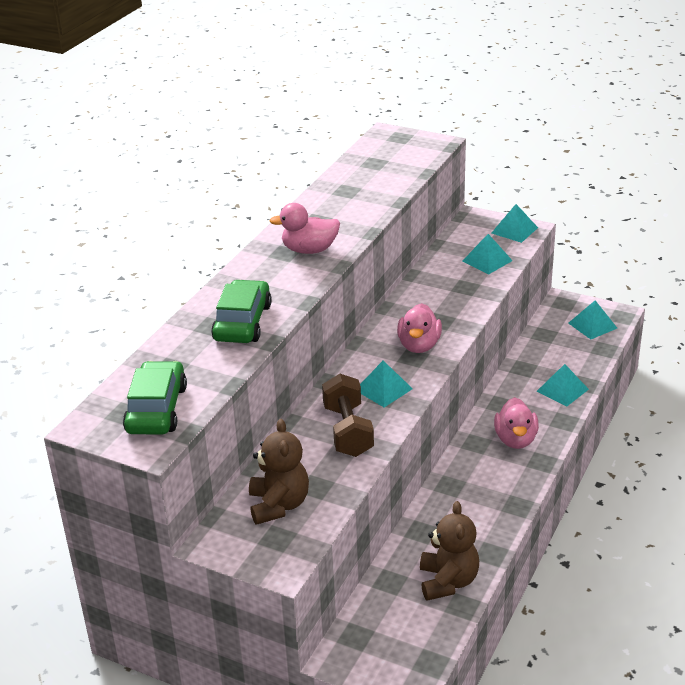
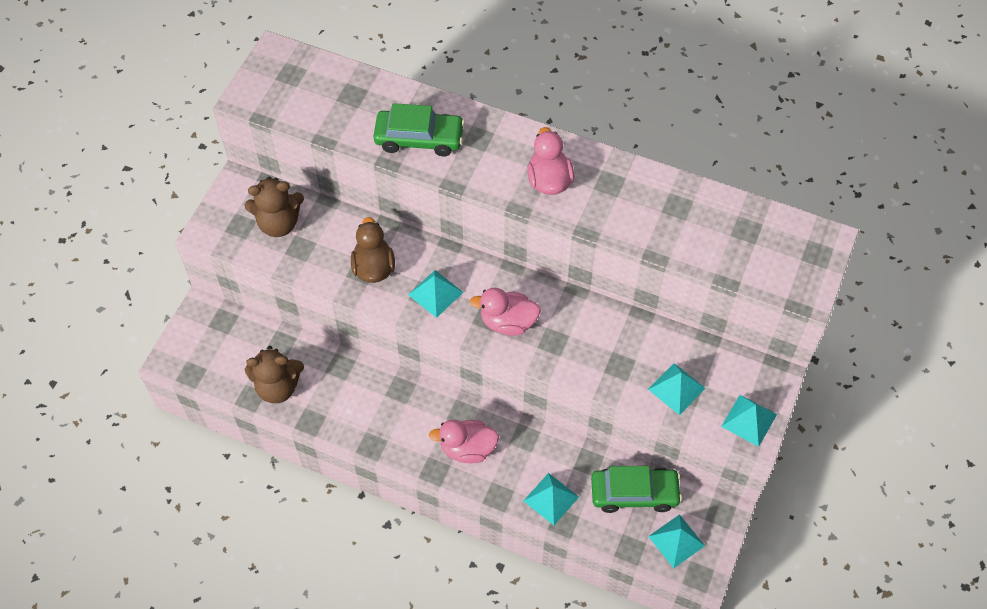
camera: 85 degrees right, 25 degrees up
green car [123,361,187,434] -> green car moved to [591,466,682,513]
brown dumbbell [322,374,374,457] -> brown duck [351,217,395,283]

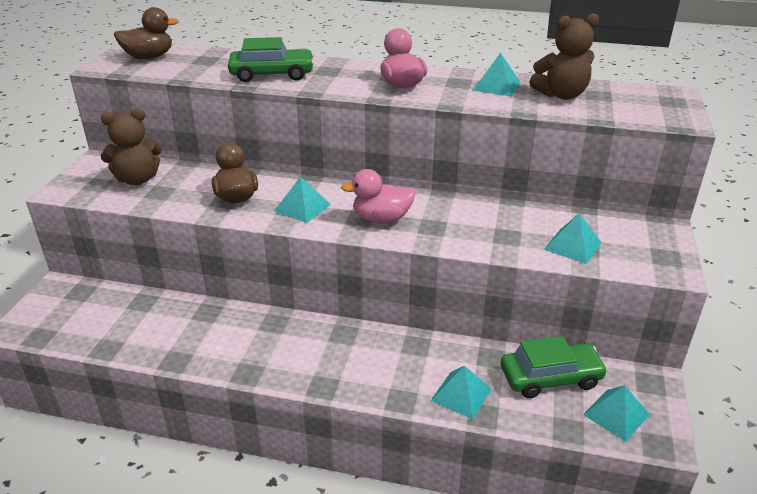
camera: 10 degrees left, 25 degrees down
brown teddy bear [245,346,304,403] -> brown teddy bear moved to [529,13,599,100]
pink duck [429,420,499,463] -> none
turquoise pyramid [721,395,777,447] -> turquoise pyramid moved to [473,53,520,97]
none -> brown duck [114,7,179,59]

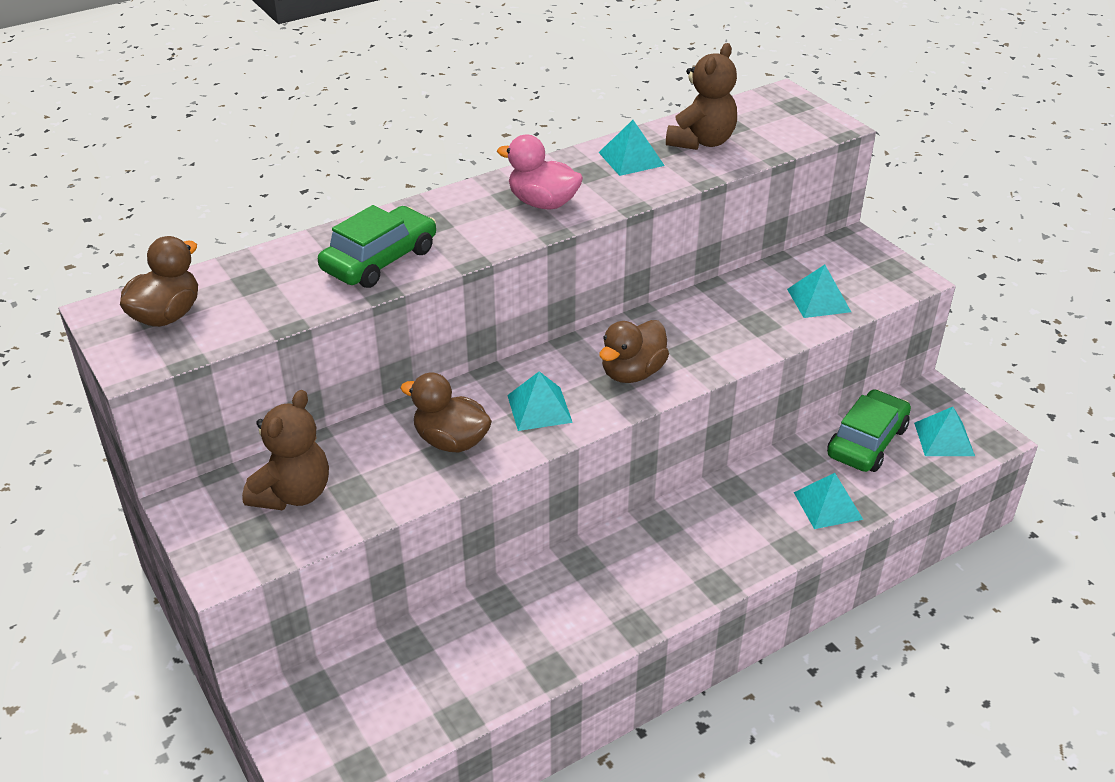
camera: 45 degrees left, 5 degrees up
pink duck [341,169,415,223] -> brown duck [599,320,669,383]

